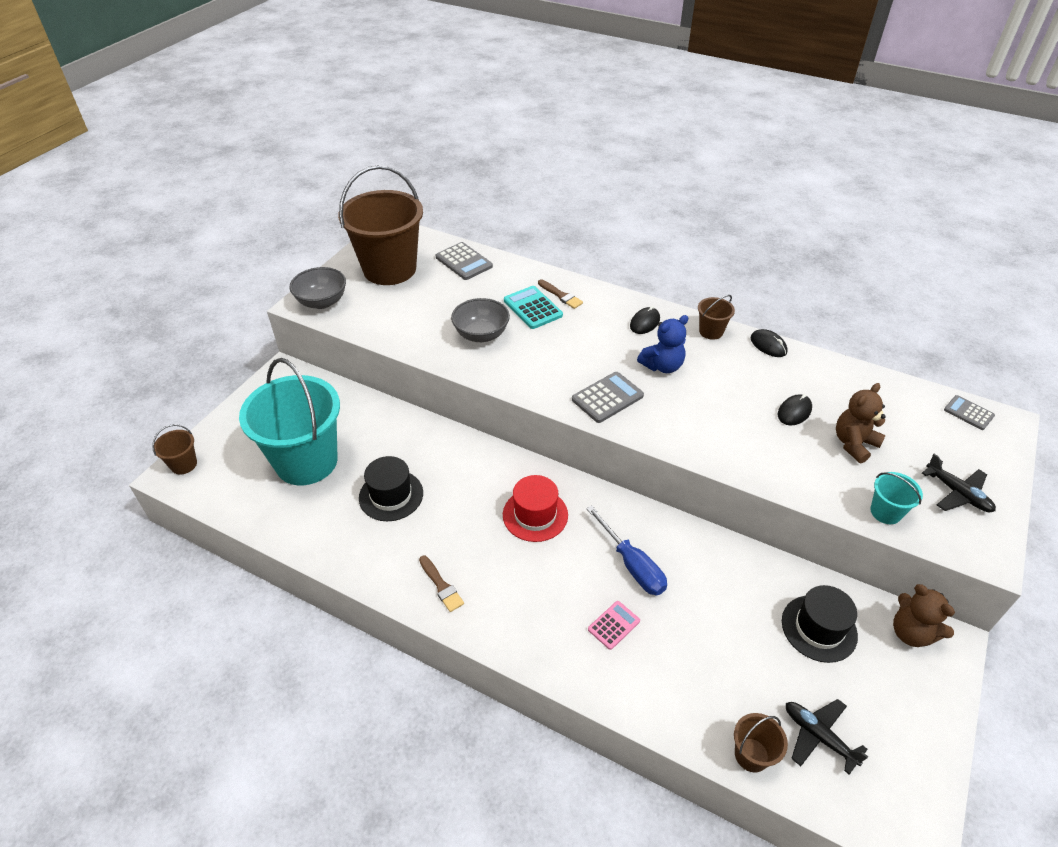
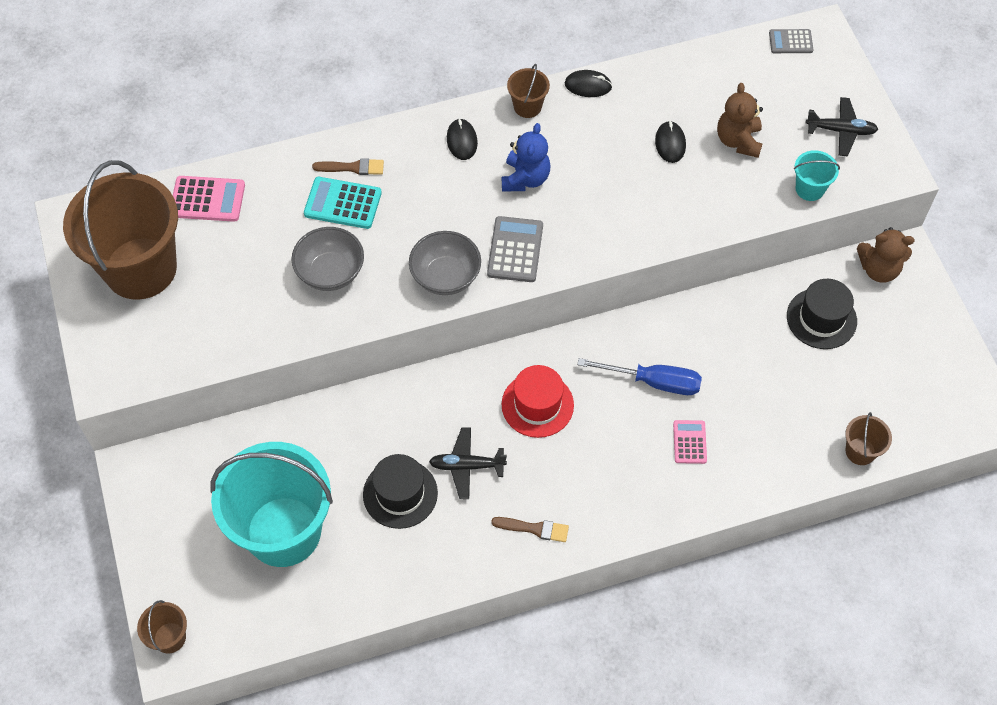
camera: 45 degrees left, 15 degrees up
grey bowl [289,267,346,309] -> grey bowl moved to [409,231,481,295]
grey calculator [436,242,493,280] -> pink calculator [173,176,245,222]
black plane [786,699,868,775] -> black plane moved to [429,427,507,499]

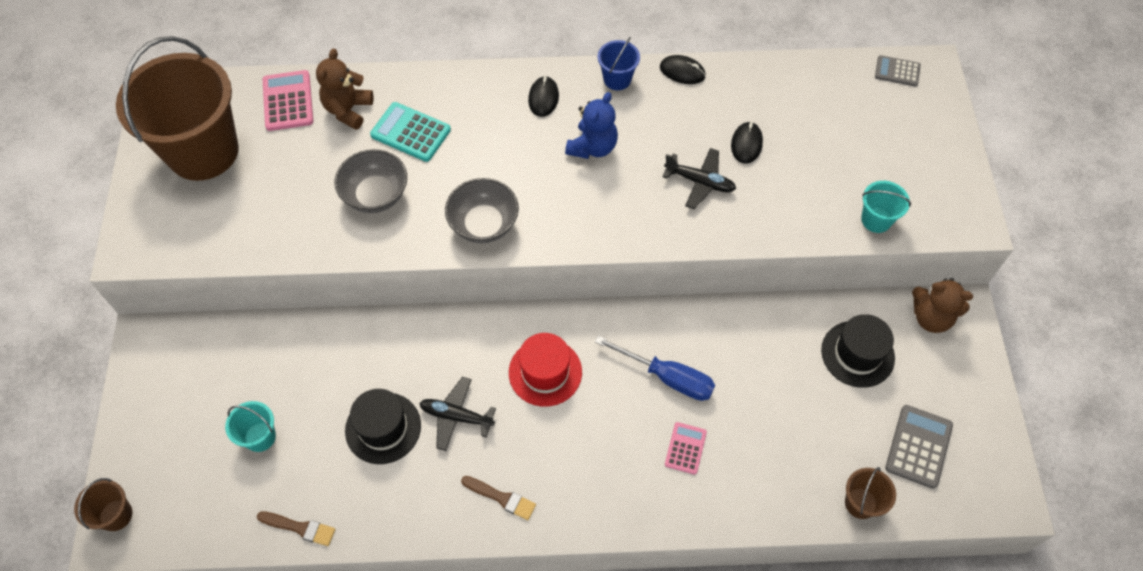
camera: 15 degrees right, 0 degrees up
pink calculator [173,176,245,222] -> pink calculator turned 120 degrees counterclockwise [263,70,313,131]
turquoise bucket [210,442,333,567] -> turquoise bucket [225,401,276,452], size x0.41
brown brush [312,158,384,175] -> brown brush moved to [257,511,335,546]
grey calculator [487,216,543,282] -> grey calculator moved to [885,405,953,489]
brown bucket [507,64,550,118] -> blue bucket [597,37,640,90]
brown teddy bear [717,83,763,158] -> brown teddy bear moved to [316,49,373,130]
black plane [805,97,878,156] -> black plane moved to [662,148,736,209]

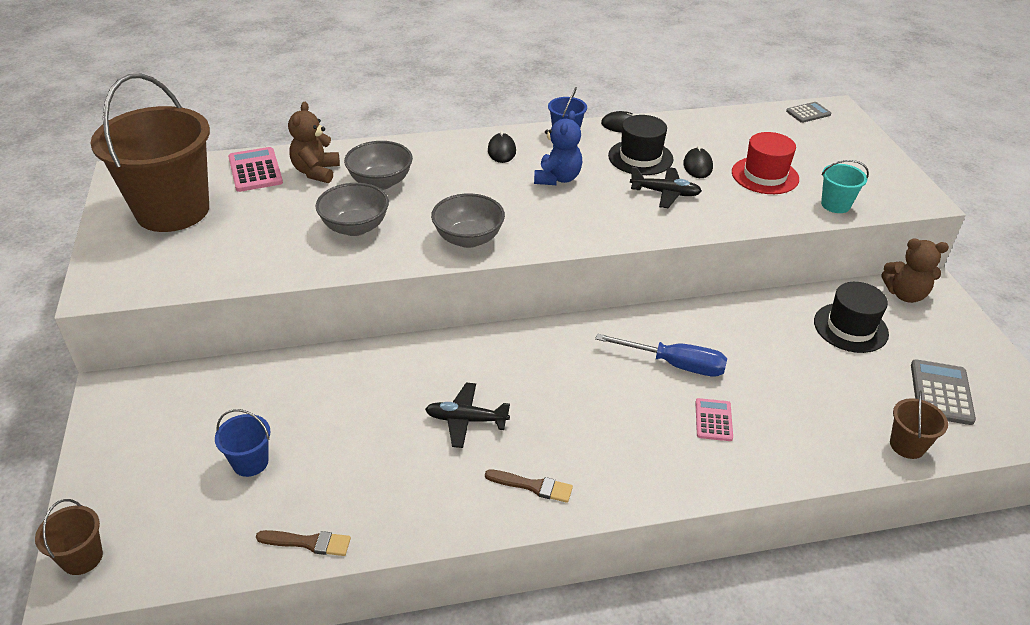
camera: 10 degrees left, 20 degrees down
turquoise bucket [225,401,276,452] -> blue bucket [215,409,271,477]
black hat [345,389,421,464] -> black hat moved to [608,115,673,175]
turquoise calculator [370,102,451,162] -> grey bowl [344,141,413,190]
red hat [509,333,582,407] -> red hat moved to [732,132,799,194]
grey calculator [875,55,921,86] -> grey calculator turned 150 degrees clockwise [786,102,831,123]

